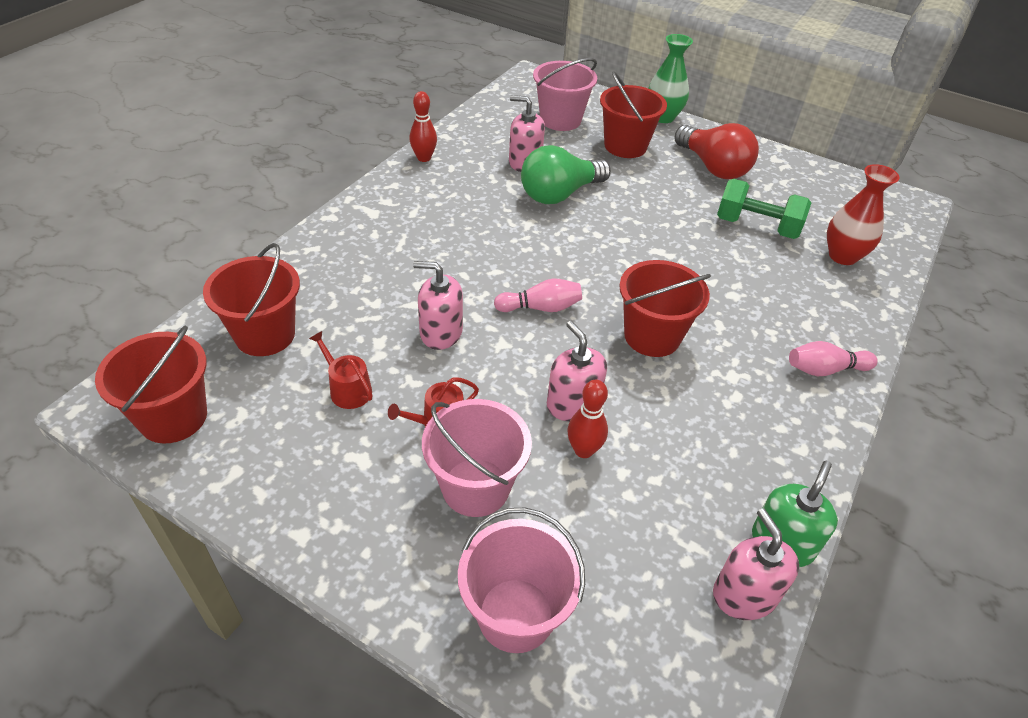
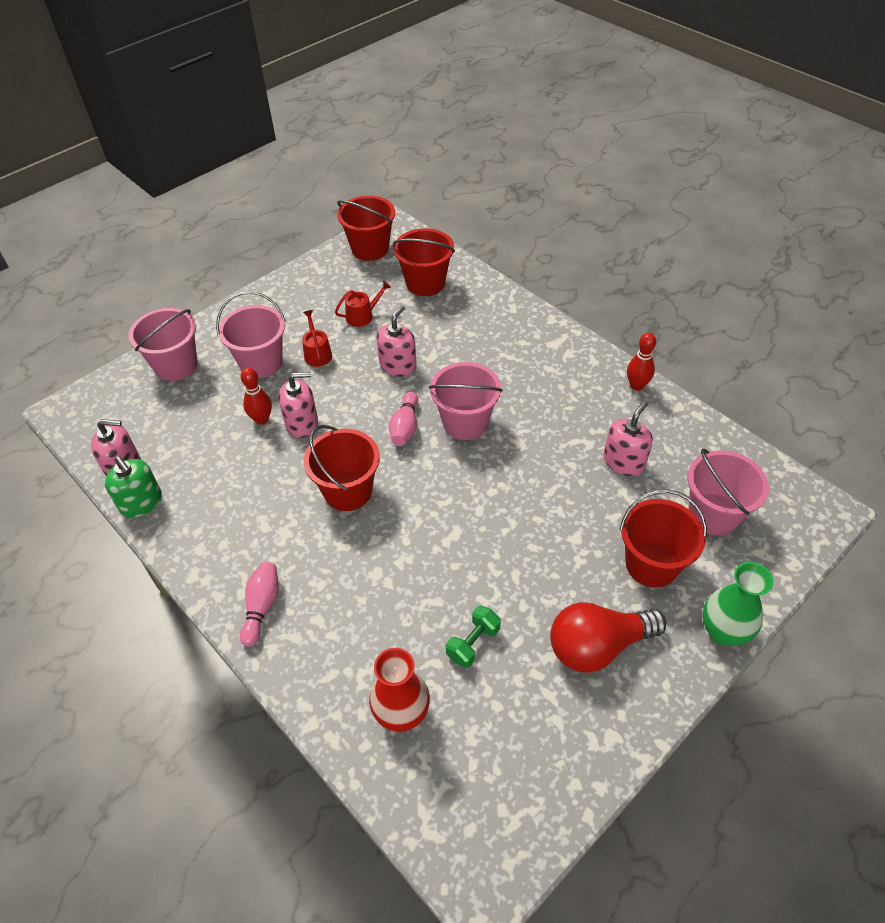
camera: 110 degrees right, 5 degrees up
green light bulb [521,145,611,204] -> none
green dumbbell [717,179,811,239] -> green dumbbell [446,606,501,668], size x0.62
none -> pink bucket [429,362,503,440]

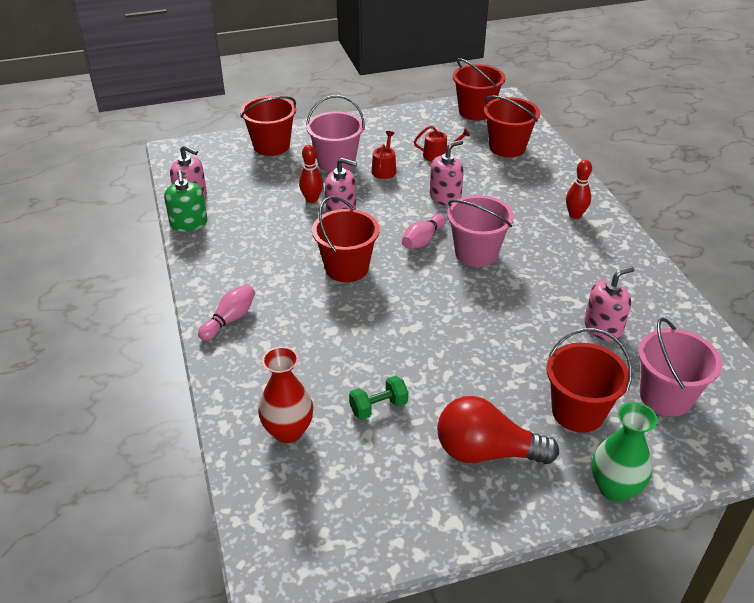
camera: 25 degrees right, 10 degrees down
pink bucket [128,308,197,381] -> red bucket [240,96,296,156]
red bowling pin [627,333,656,391] -> red bowling pin moved to [566,160,592,219]

